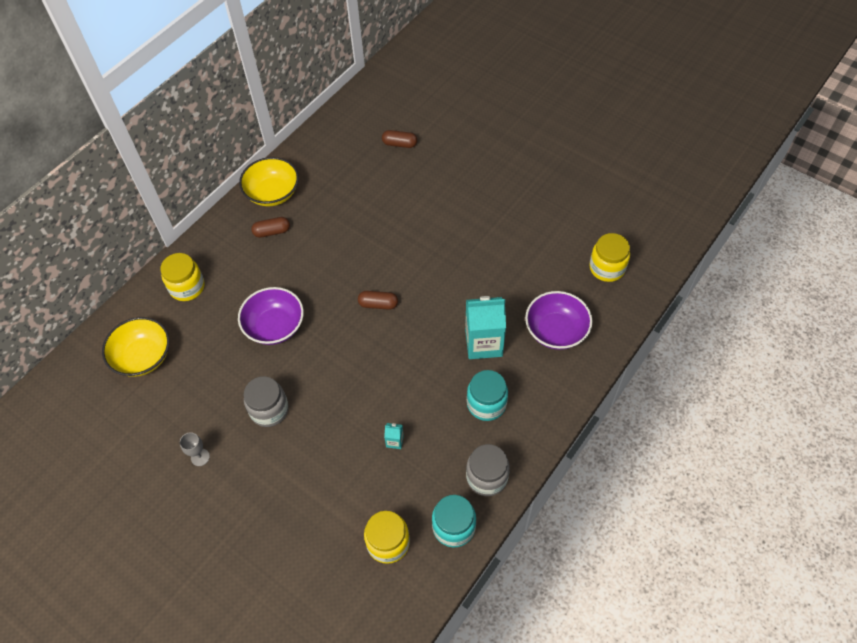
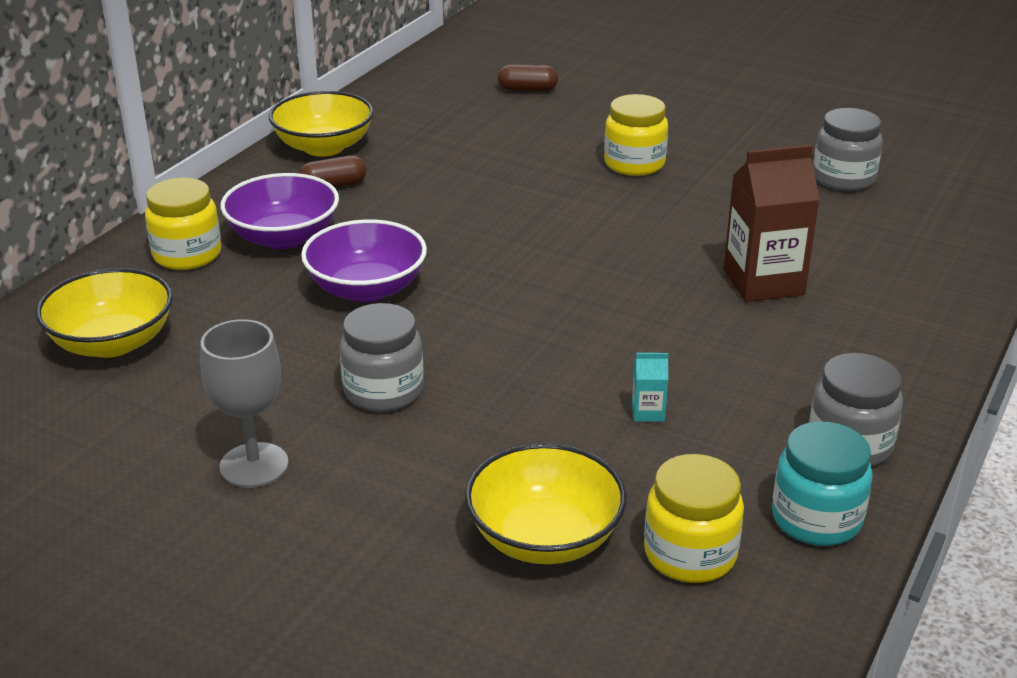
camera: 10 degrees left, 25 degrees down
grey goblet [180,432,210,466] -> grey goblet [200,319,289,488], size x1.74
brown capsule [358,291,398,310] -> none
turquoise carton [465,296,506,359] -> brown carton [724,145,820,302]
turquoise jar [467,370,508,421] -> none
purple bowl [525,291,592,350] -> purple bowl moved to [220,173,339,249]
yellow jar [589,233,630,282] -> yellow jar moved to [604,94,668,176]
none -> yellow bowl [465,443,627,564]
none -> grey jar [813,108,883,191]

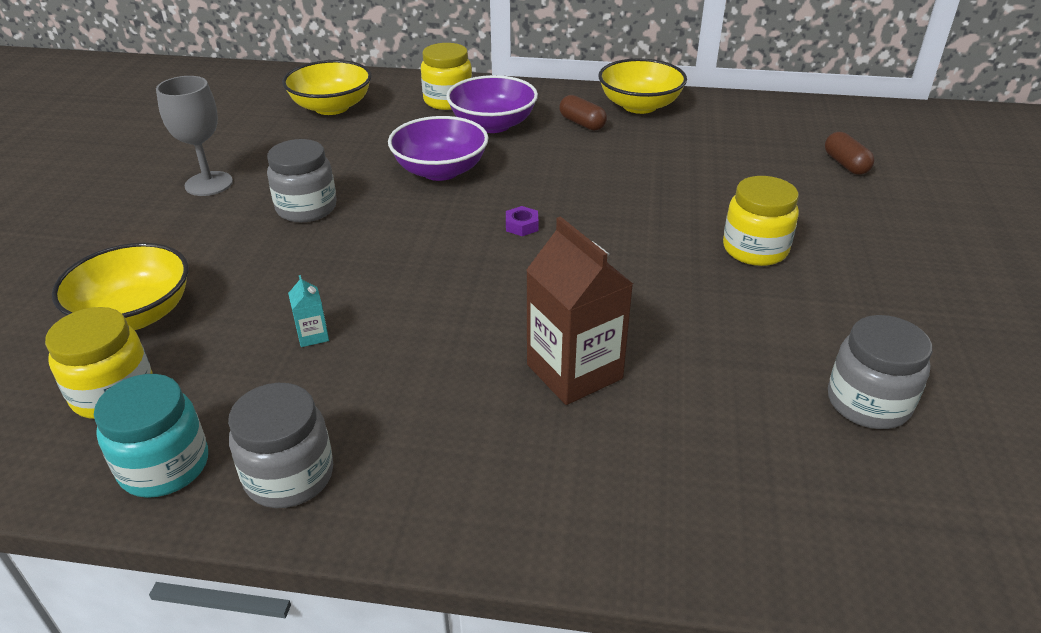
camera: 70 degrees right, 5 degrees up
none -> purple nut [506,206,538,236]

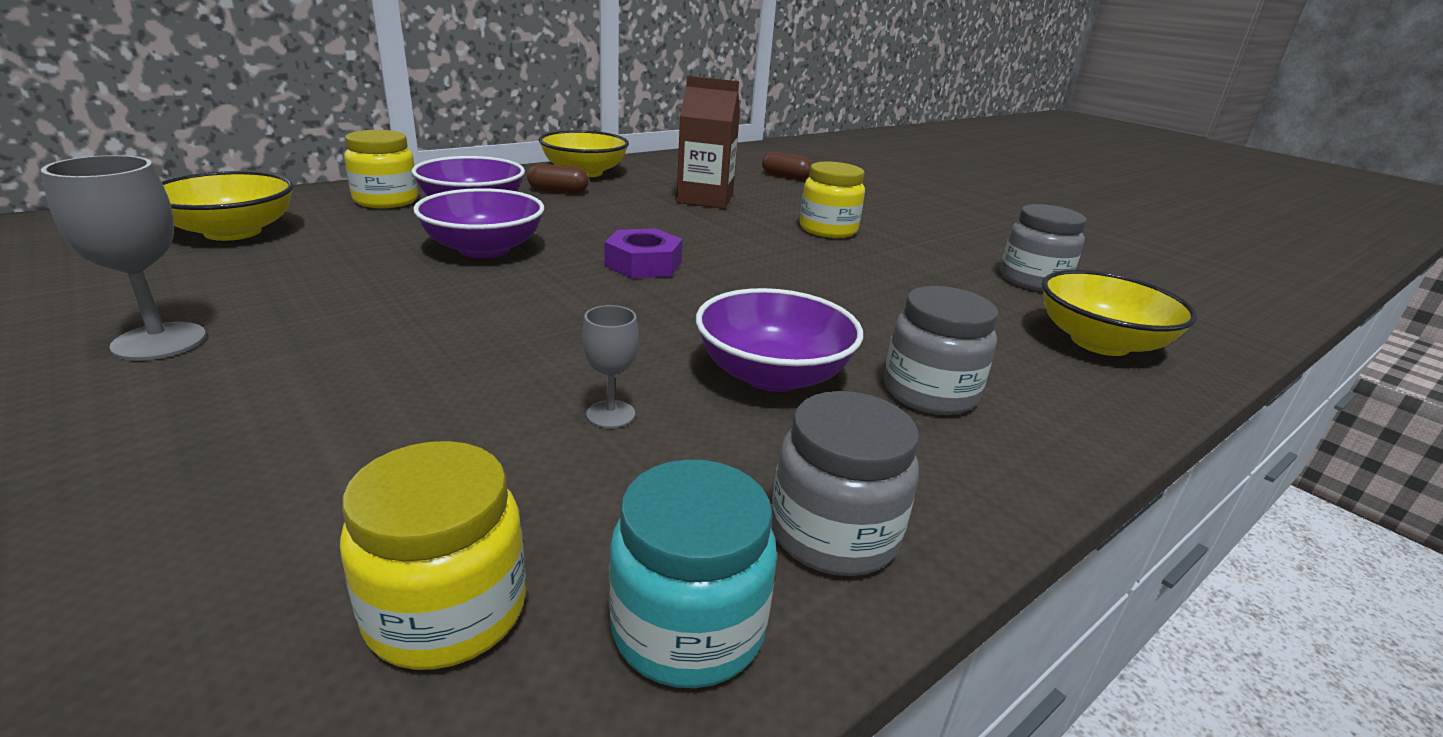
camera: 50 degrees left, 10 degrees down
yellow bowl [52,243,189,330] -> yellow bowl moved to [1042,270,1198,356]
grey jar [267,139,337,222] -> grey jar moved to [884,286,999,415]
turquoise carton [288,275,329,347] -> grey goblet [582,305,639,428]
purple nut [506,206,538,236] -> purple nut [604,228,683,279], size x1.87
brown carton [526,216,633,405] -> brown carton moved to [676,76,740,209]
none -> purple bowl [696,288,863,392]

